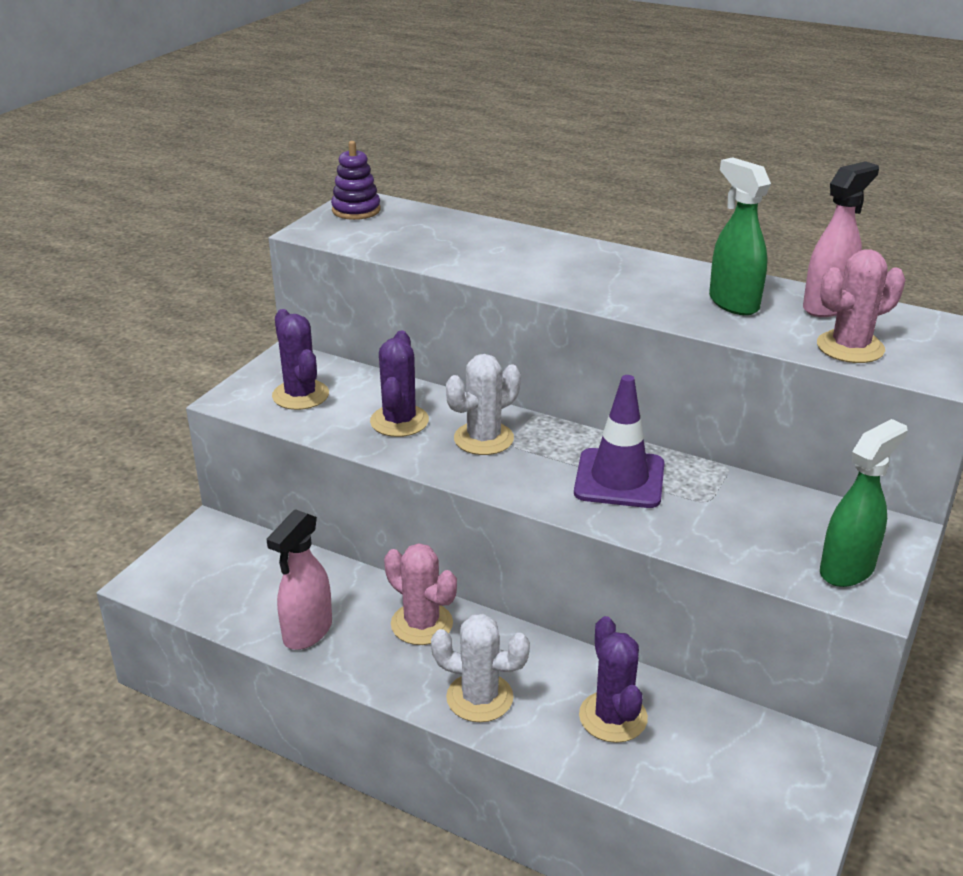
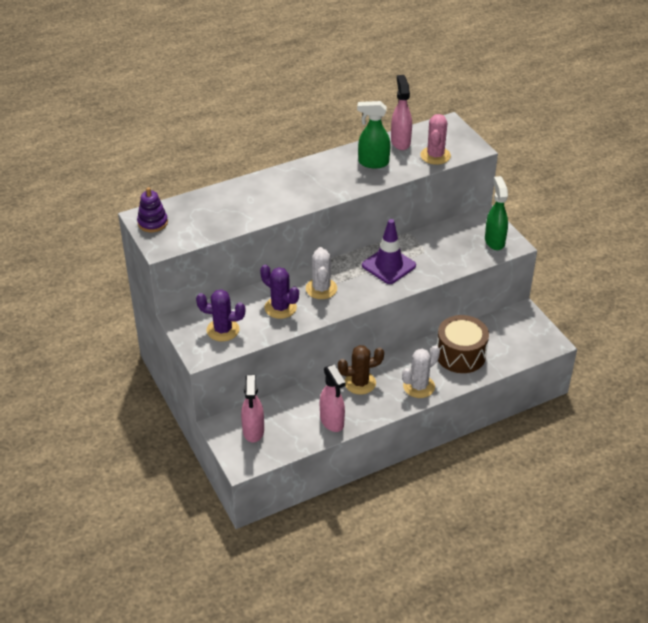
camera: 55 degrees left, 10 degrees up
pink cactus [384,543,457,645] -> brown cactus [338,345,384,395]
purple cactus [579,616,648,743] -> brown drum [437,315,489,373]
none -> pink spray bottle [241,375,264,443]

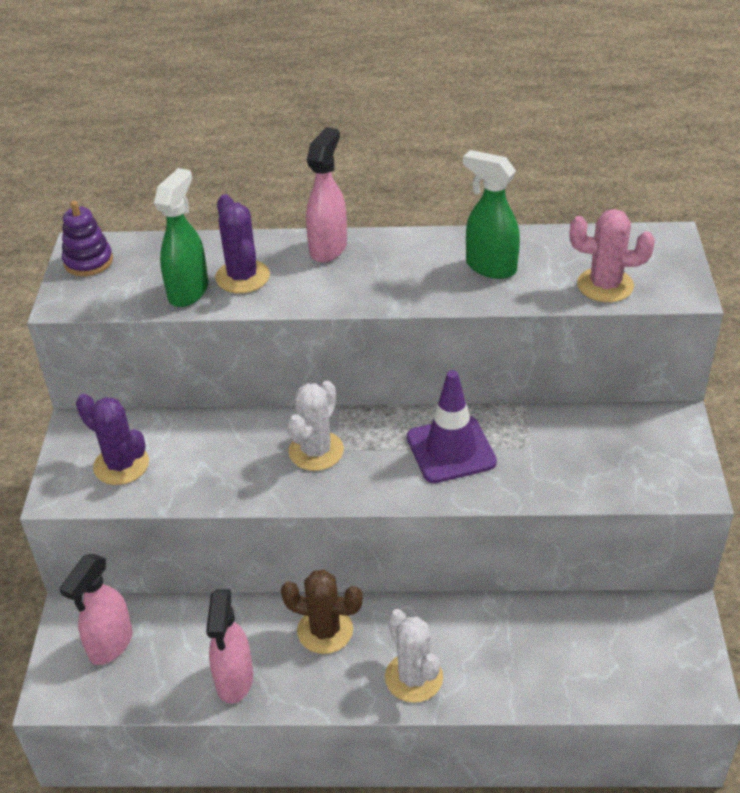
camera: 30 degrees right, 0 degrees up
purple cactus [260,265,299,319] -> purple cactus moved to [215,194,270,293]
pink spray bottle [391,75,412,150] -> pink spray bottle moved to [306,127,347,263]
white cactus [402,345,440,398] -> white cactus turned 75 degrees clockwise [385,609,443,703]
pink cactus [420,114,451,165] -> pink cactus turned 60 degrees clockwise [570,209,655,302]
brown drum [437,315,489,373] -> none
green spray bottle [485,176,508,250] -> green spray bottle moved to [154,168,208,307]

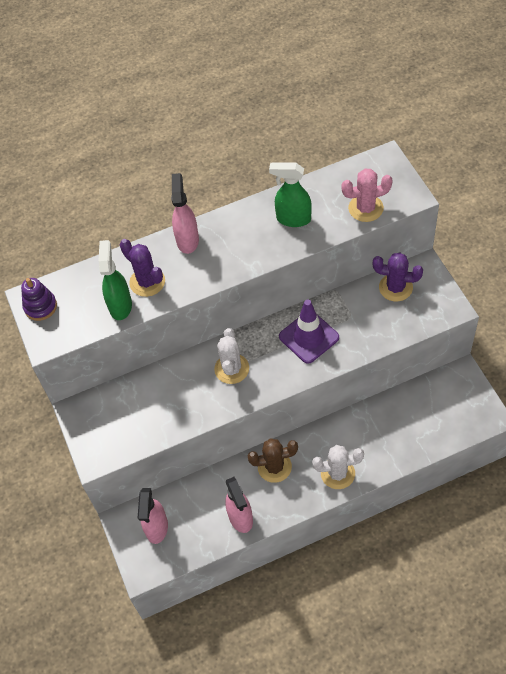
camera: 20 degrees left, 15 degrees up
purple cactus [76,394,149,485] -> purple cactus moved to [373,252,423,301]
white cactus [385,609,443,703] -> white cactus turned 45 degrees counterclockwise [312,445,364,489]

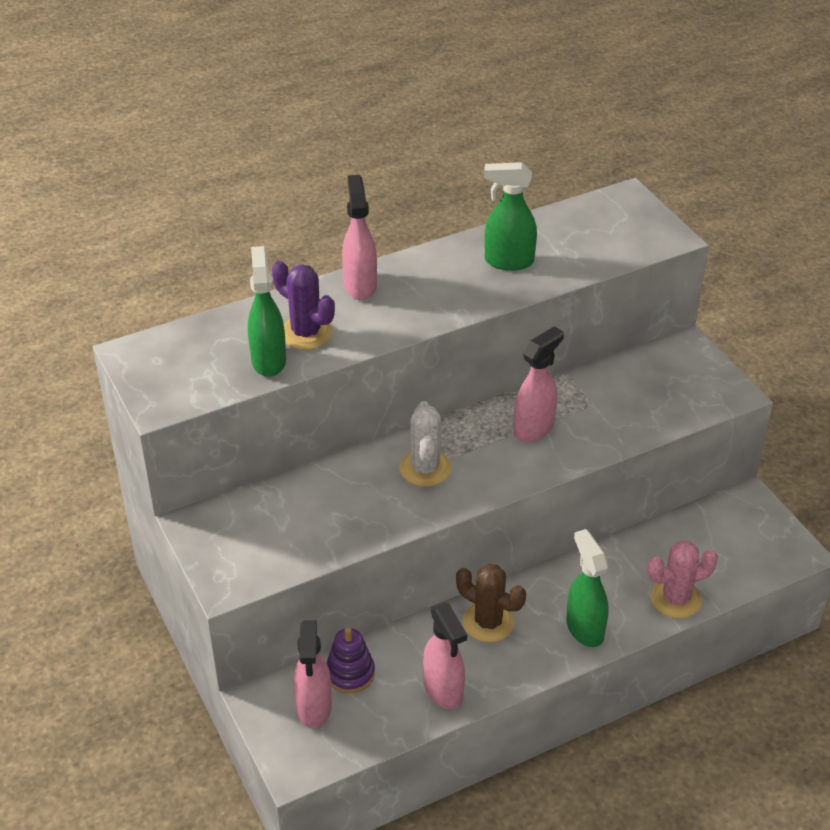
camera: 10 degrees left, 15 degrees down
purple stacking toy [21,278,57,321] -> purple stacking toy moved to [326,627,375,694]
brown cactus [248,438,298,483] -> brown cactus turned 45 degrees clockwise [456,564,526,642]
purple traffic cone [279,299,339,364] -> pink spray bottle [513,326,564,442]
white cactus [312,445,364,489] -> green spray bottle [566,529,609,647]
pink cactus [341,168,393,222] -> pink cactus moved to [647,541,718,618]
purple cactus [373,252,423,301] -> none

